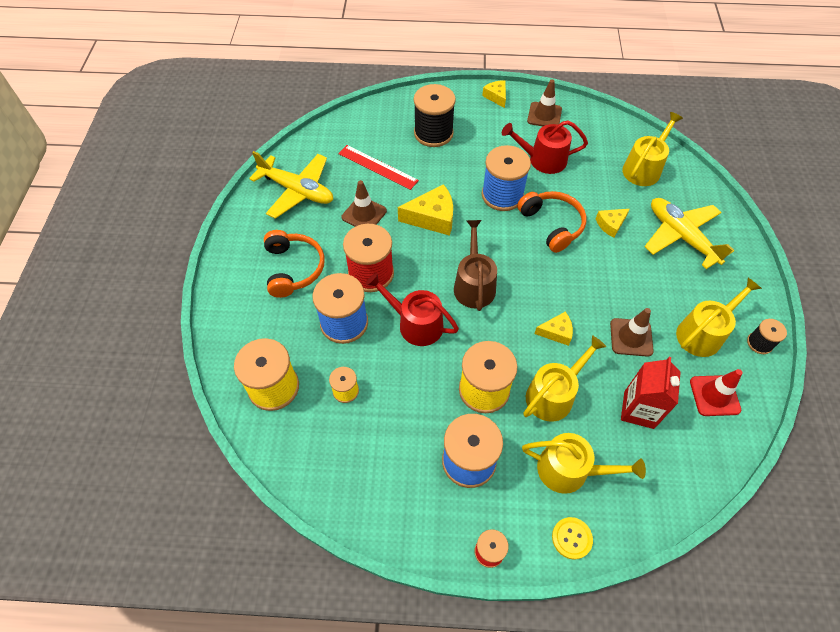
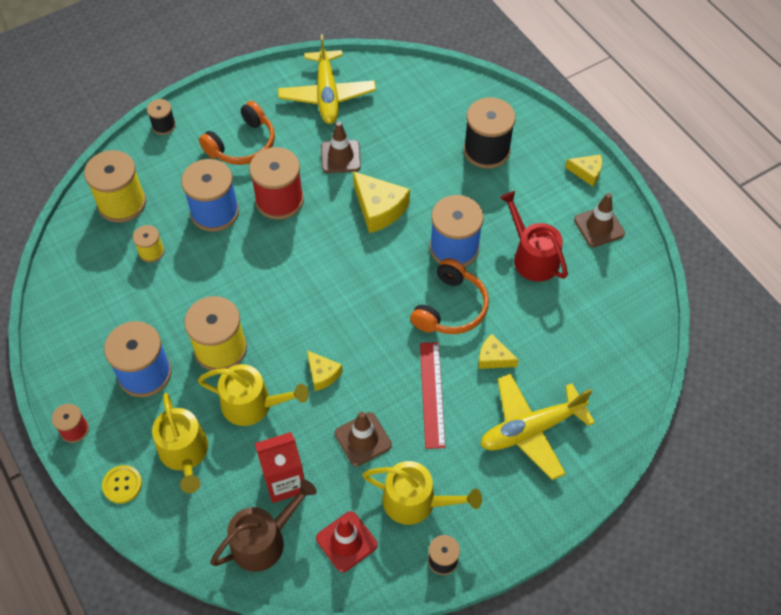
camera: 55 degrees right, 0 degrees up
red ruler [338,145,419,190] -> red ruler moved to [420,342,446,449]
red watering can [365,273,459,346] -> none
brown watering can [454,220,497,311] -> brown watering can moved to [210,479,317,572]
yellow cheese [482,80,506,108] -> yellow cheese turned 75 degrees clockwise [565,155,602,186]
yellow watering can [622,112,683,186] -> none
yellow plane [645,198,734,269] -> yellow plane turned 135 degrees counterclockwise [481,374,595,480]
none -> black spool [147,99,176,135]

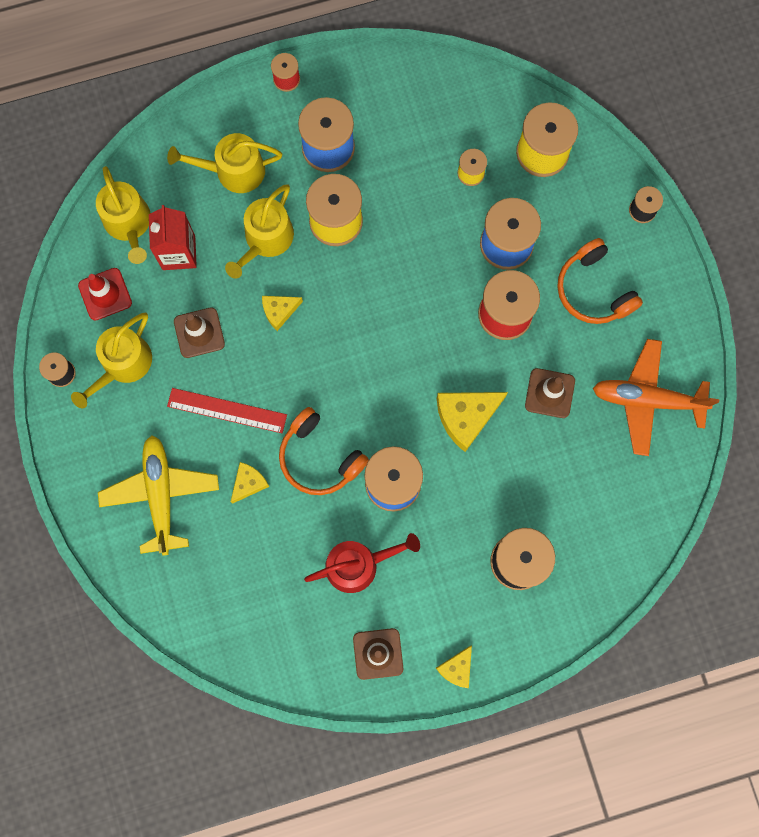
camera: 105 degrees right, 20 degrees up
yellow button [102,465,142,504] -> none
brown watering can [210,479,317,572] -> yellow watering can [96,166,150,264]
yellow plane [278,34,376,124] -> orange plane [593,339,719,456]

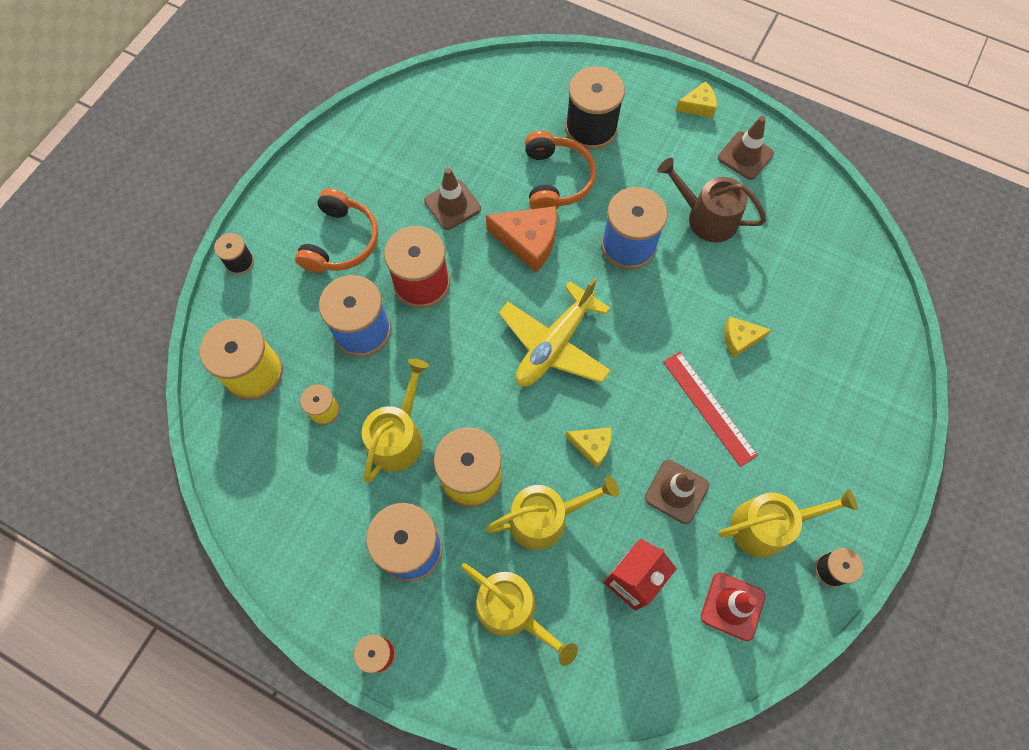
camera: 135 degrees left, 10 degrees down
yellow watering can [96,166,150,264] -> yellow watering can moved to [362,359,429,483]
yellow plane [98,435,219,556] -> yellow plane moved to [499,278,611,387]
orange headphones [279,407,369,495] -> orange headphones moved to [525,131,596,209]
red watering can [304,533,420,593] -> brown watering can [657,158,767,243]
yellow cheese [437,392,508,452] -> orange cheese [486,206,557,273]
orange plane [593,339,719,456] -> none

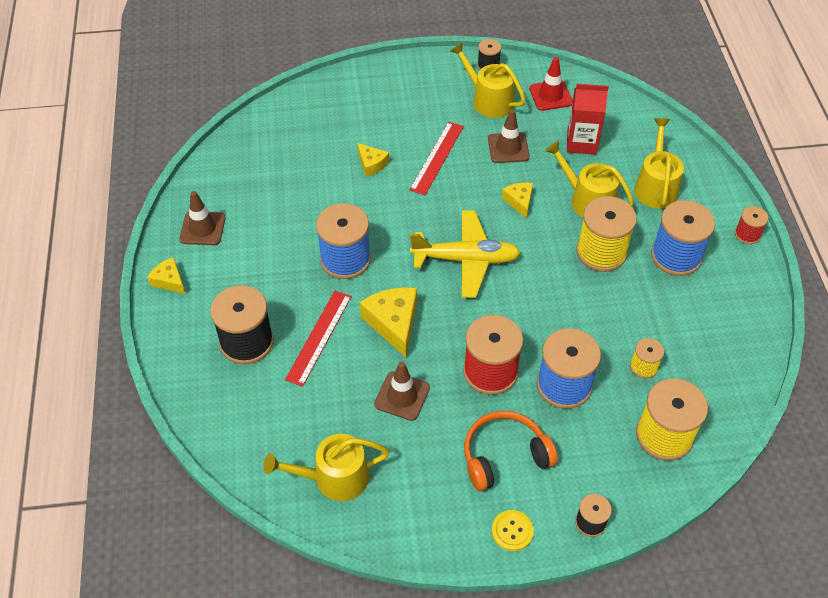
camera: 125 degrees left, 15 degrees down
yellow watering can [362,359,429,483] -> yellow watering can moved to [263,434,390,501]
orange cheese [486,206,557,273] -> yellow cheese [360,287,417,357]
orange headphones [525,131,596,209] -> red ruler [285,291,352,387]
brown watering can [657,158,767,243] -> none
none -> yellow button [492,510,534,551]

